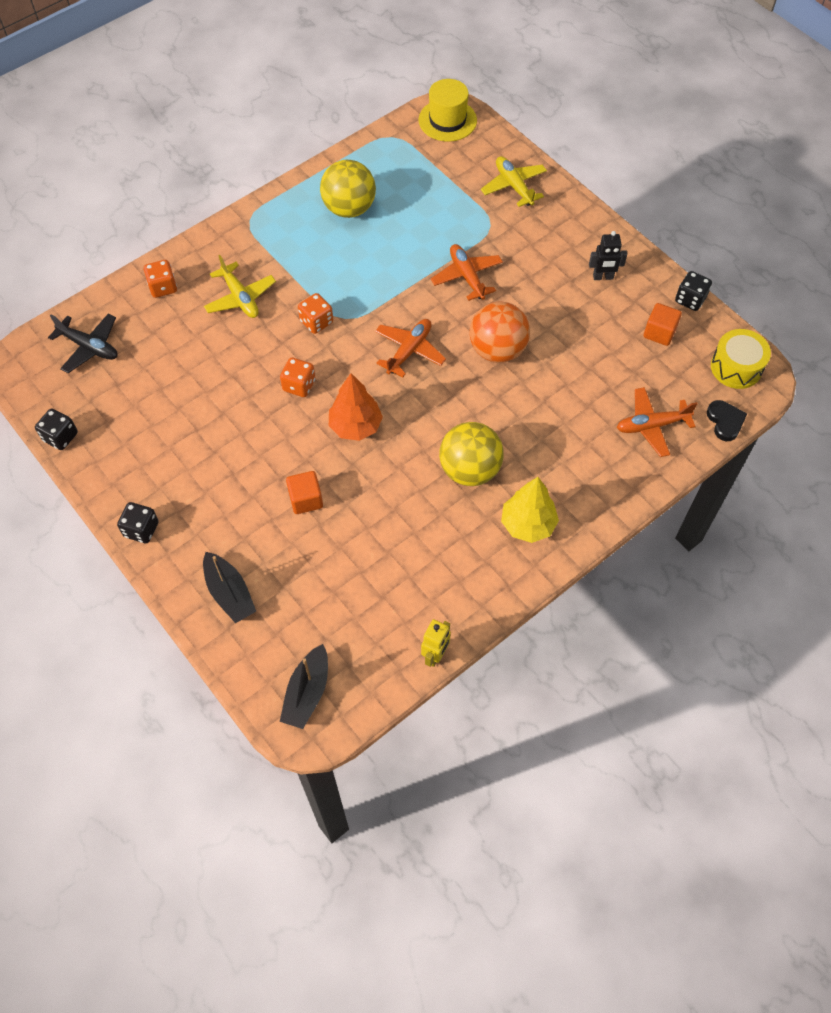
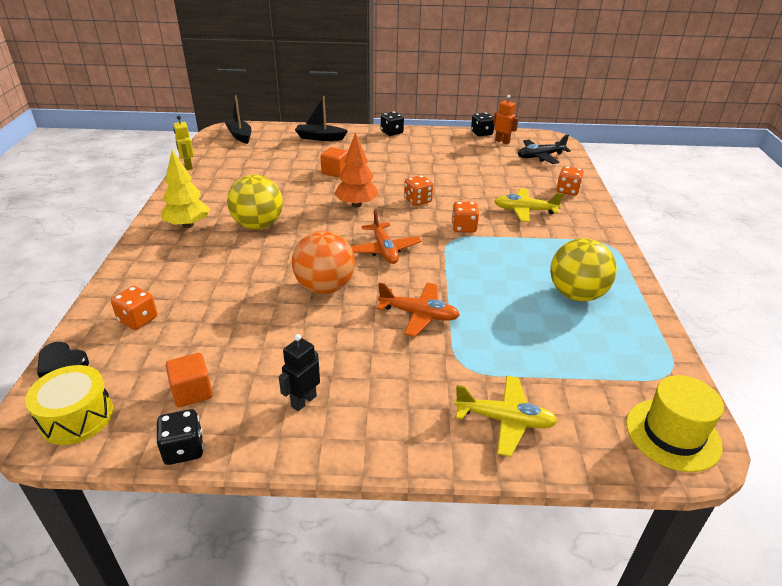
camera: 130 degrees right, 25 degrees down
orange plane [617,387,697,457] -> orange dice [111,286,157,330]
none -> orange robot [493,95,519,144]

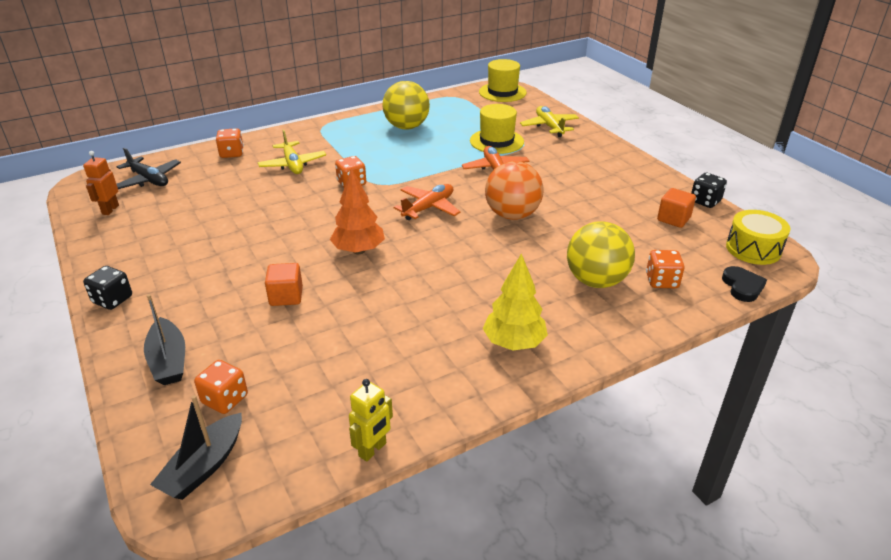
camera: 120 degrees left, 0 degrees up
yellow ball [227,174,283,229] -> yellow ball moved to [567,221,635,288]
black robot [279,334,320,411] -> none
orange dice [404,175,433,206] -> orange dice moved to [194,360,248,414]
black dice [471,113,494,136] -> none
none -> yellow hat [470,104,524,154]

